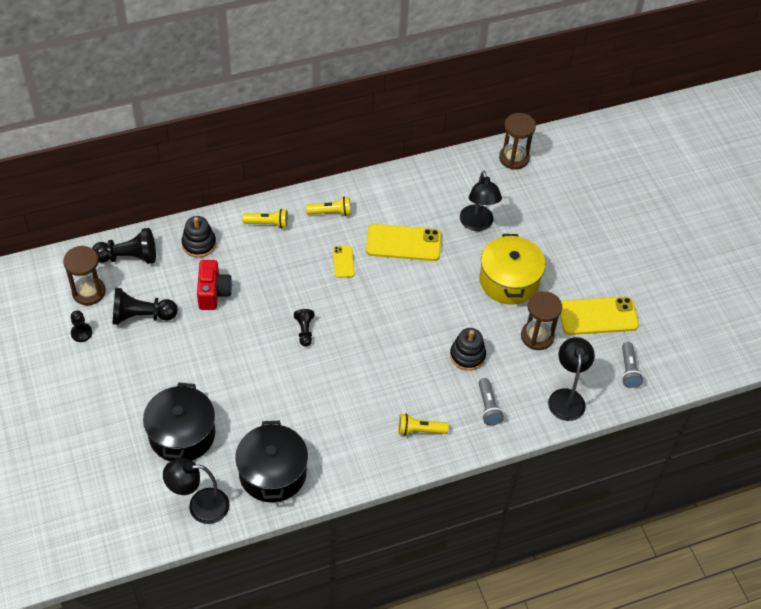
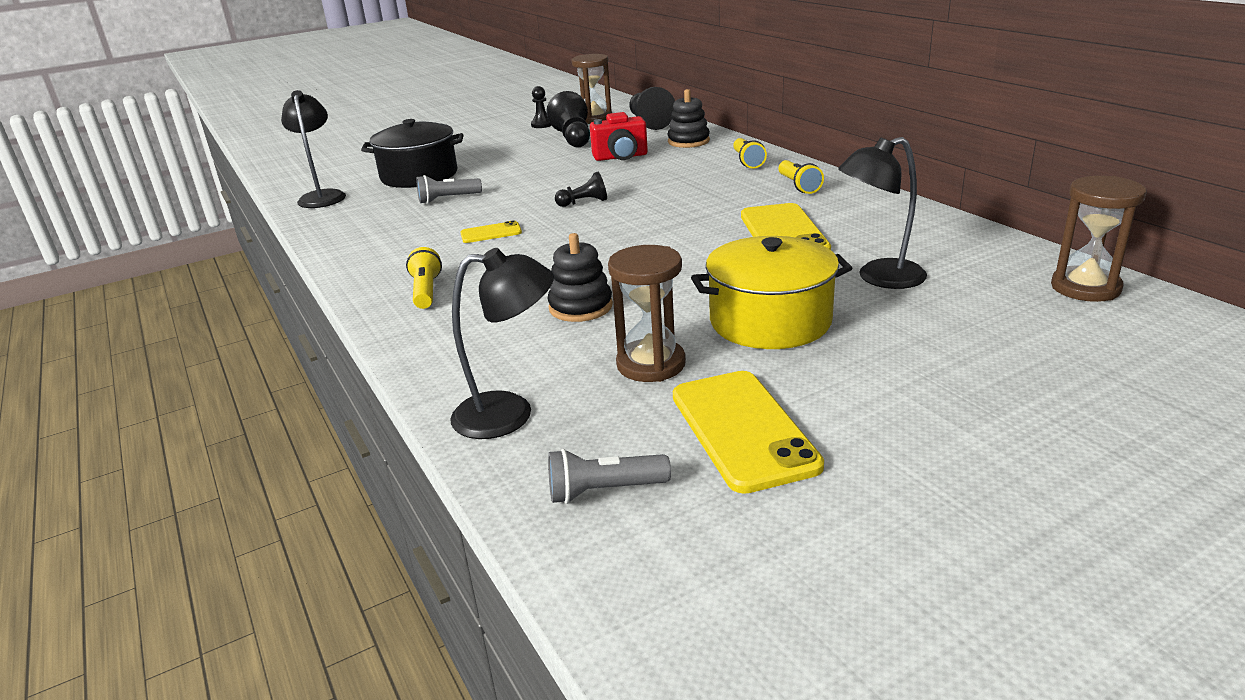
camera: 85 degrees right, 25 degrees down
black pot [235,421,308,503] -> none
yellow phone [333,246,355,278] -> yellow phone moved to [461,220,522,243]
grey flashlight [479,378,504,425] -> grey flashlight moved to [417,175,482,204]

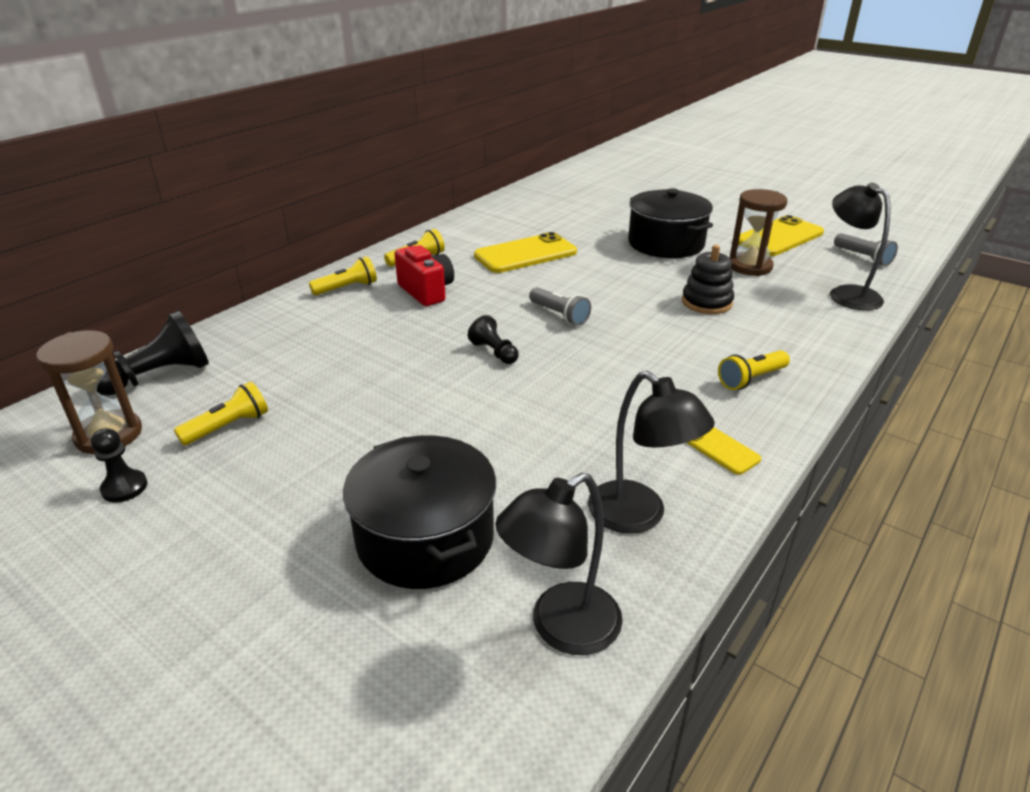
camera: 115 degrees left, 5 degrees up
grey flashlight [417,175,482,204] -> grey flashlight moved to [529,287,591,326]
yellow phone [461,220,522,243] -> yellow phone moved to [686,427,761,475]
black pawn [546,91,590,147] -> yellow flashlight [174,381,268,446]
red camera [590,112,648,161] -> red camera moved to [395,245,454,306]
black stacking toy [668,89,710,148] -> none
yellow pot [691,236,852,349] -> black pot [628,188,713,258]
black lamp [838,137,927,289] -> black lamp moved to [588,371,715,534]
brown hourglass [1051,176,1147,302] -> none

